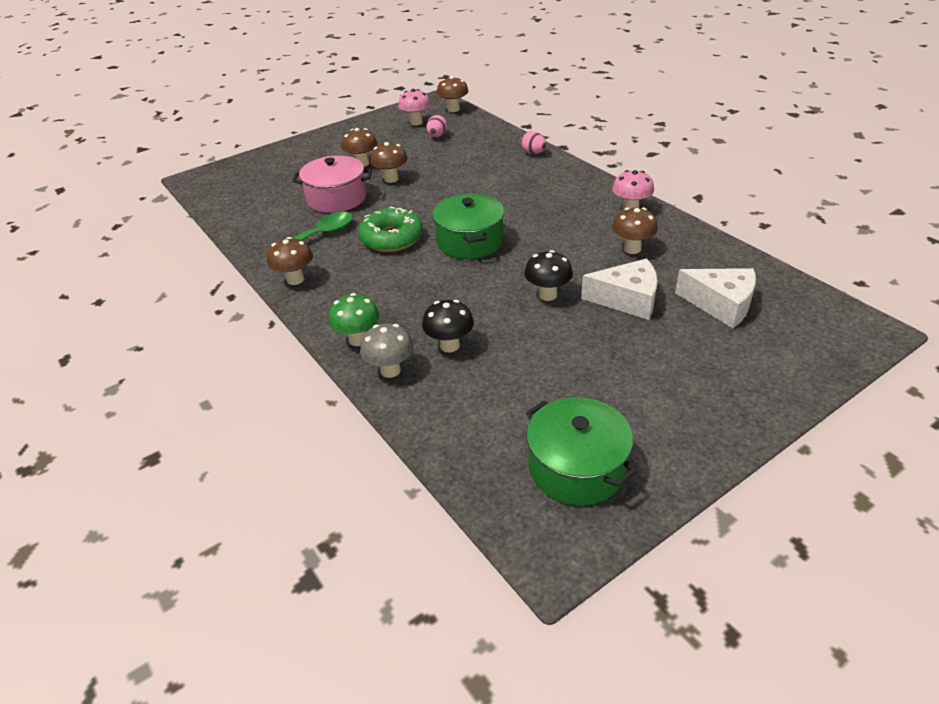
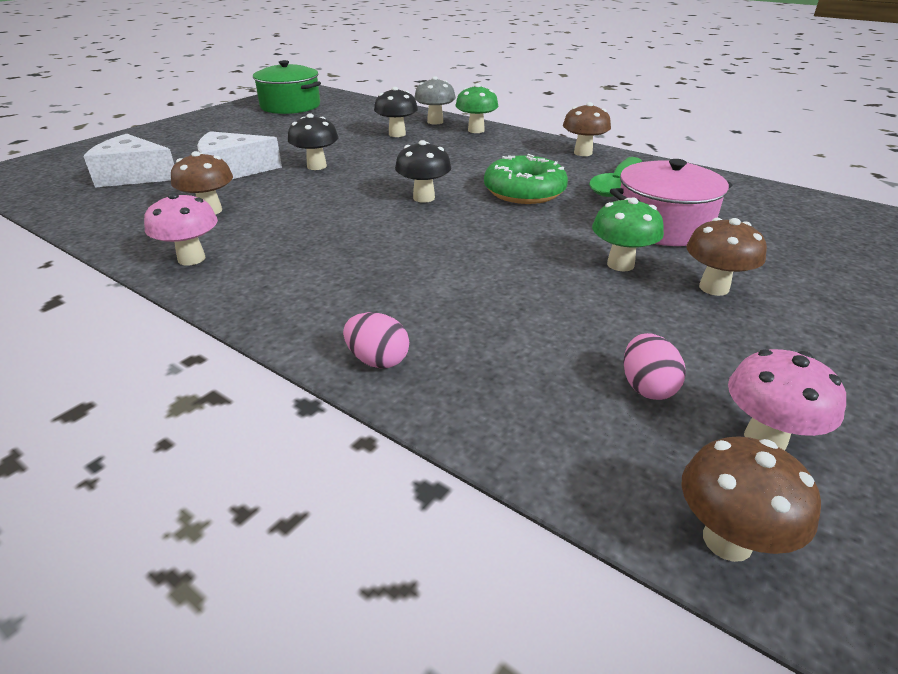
camera: 160 degrees right, 5 degrees down
brown mushroom [370,142,408,183] -> green mushroom [592,197,664,271]
green pot [432,194,504,259] -> black mushroom [395,140,451,203]

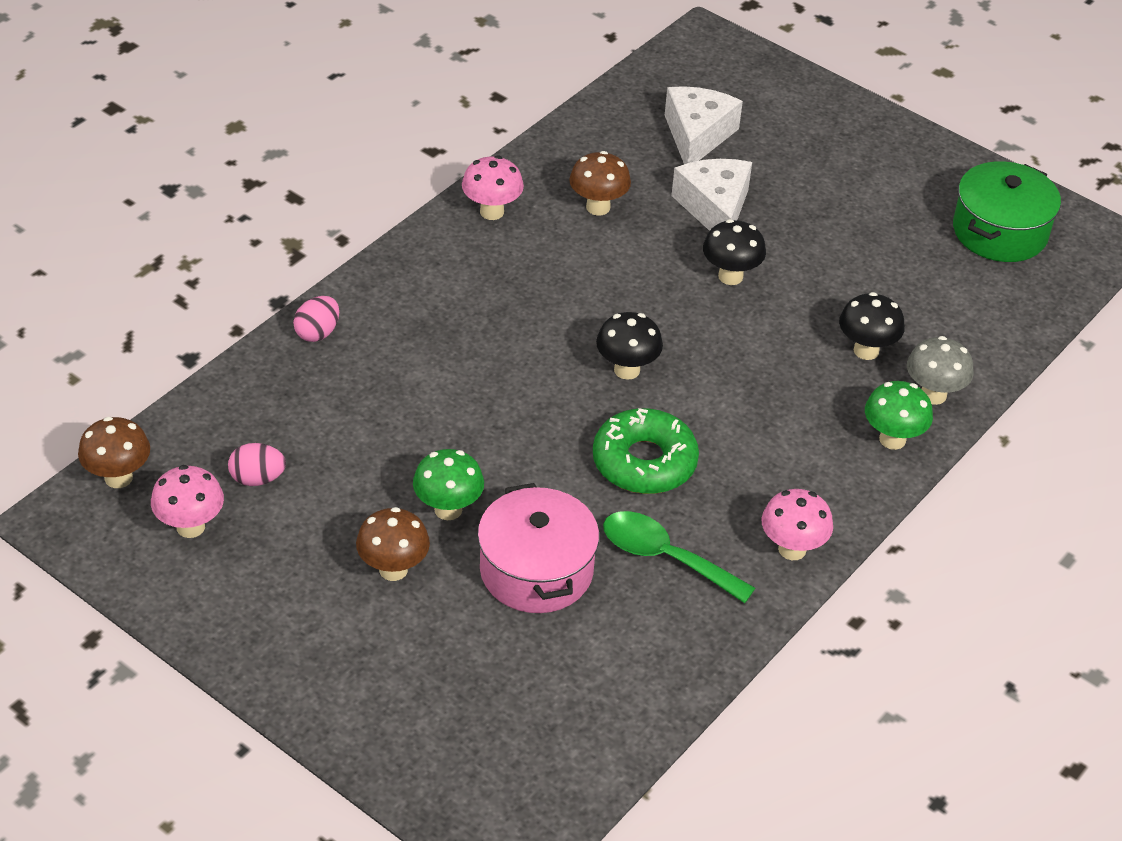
camera: 90 degrees right, 10 degrees up
brown mushroom [563,102,611,156] -> pink mushroom [762,489,833,560]

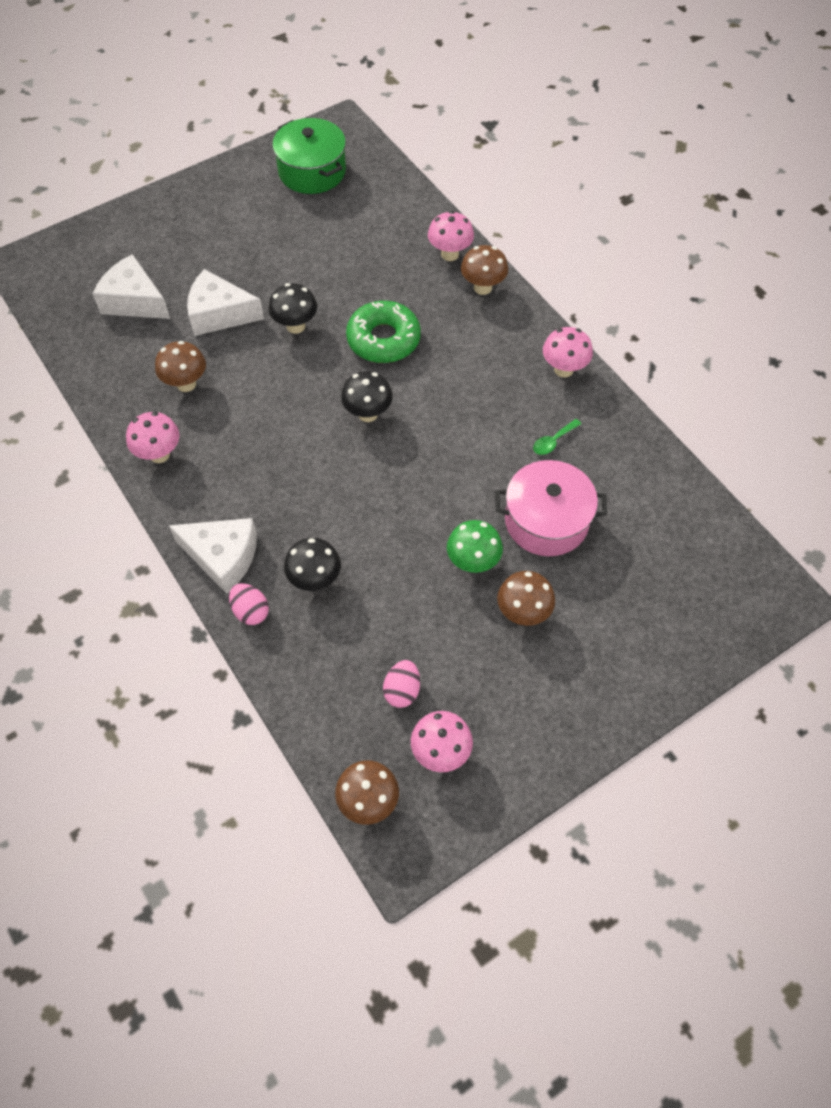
camera: 70 degrees left, 15 degrees up
green donut [593,408,699,494] -> green donut moved to [346,301,421,363]
green spoon [603,511,755,603] -> green spoon [533,419,581,455], size x0.52
black mushroom [839,292,905,360] -> black mushroom moved to [284,538,341,591]
green mushroom [865,381,933,450] -> brown mushroom [461,245,508,295]
grey mushroom [907,336,974,405] -> pink mushroom [428,211,474,261]
none -> white cheese [169,518,257,594]

